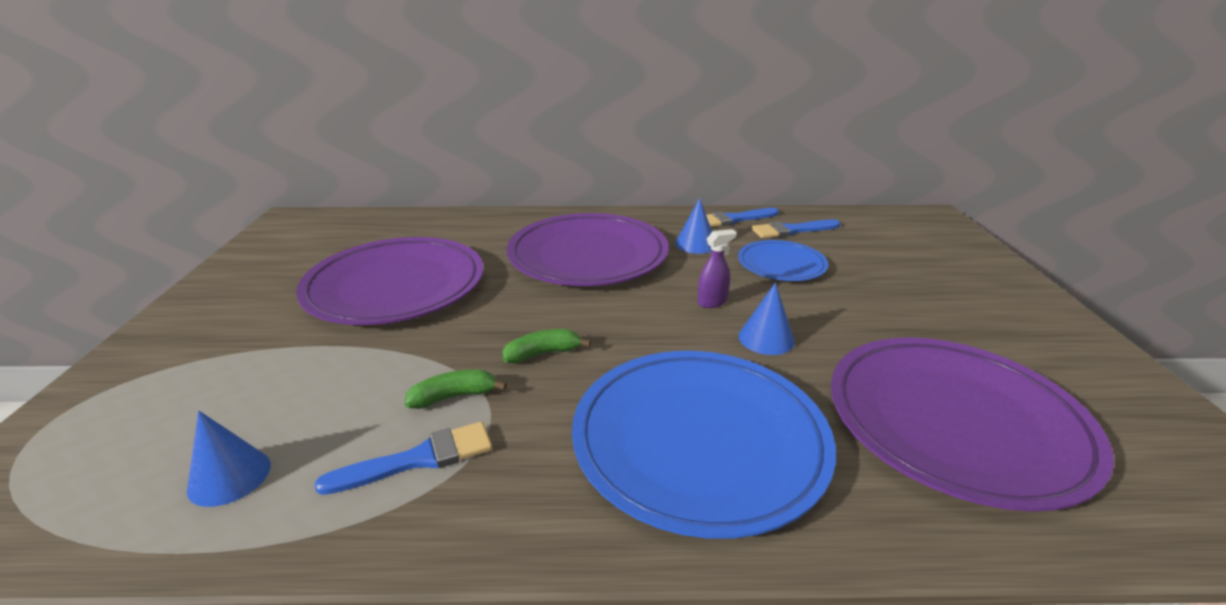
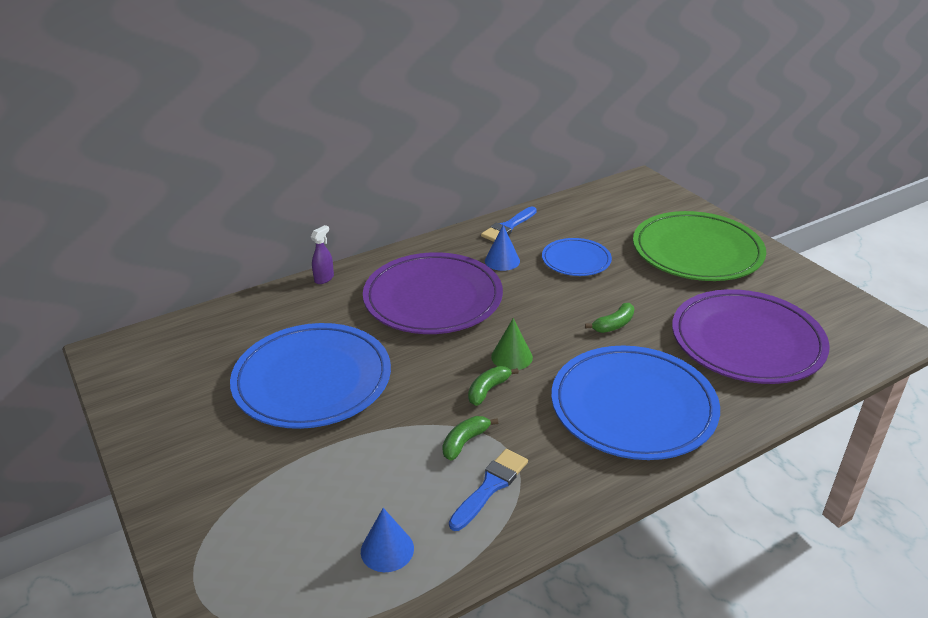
camera: 30 degrees left, 5 degrees up
purple plate [296,237,483,325] -> blue plate [230,323,391,429]
purple spray bottle [698,229,737,308] -> purple spray bottle moved to [311,225,334,284]
blue cone [739,283,795,355] -> green banana [585,303,634,333]
blue brush [752,219,840,238] -> none
none -> green cone [491,318,533,370]
none -> green plate [633,211,766,281]

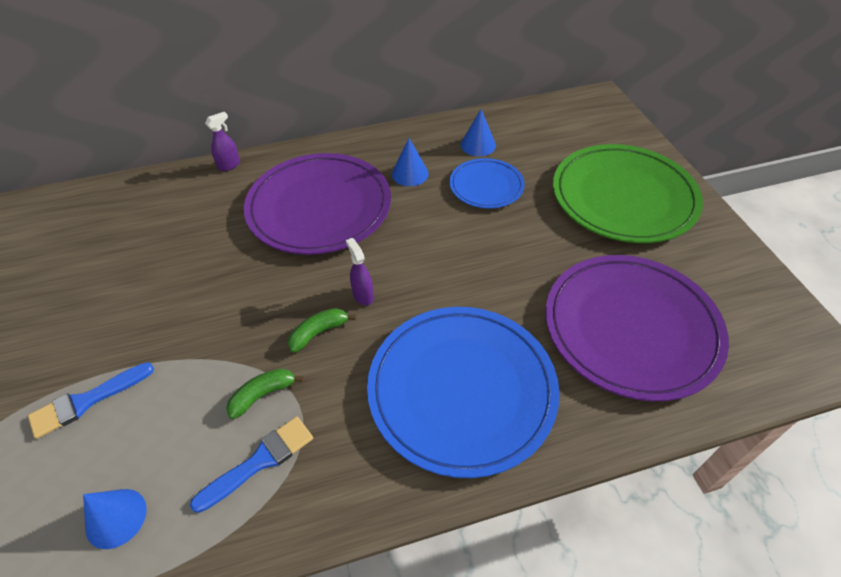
camera: 15 degrees right, 15 degrees up
blue plate [230,323,391,429] -> none
blue brush [481,207,537,242] -> blue brush moved to [28,362,154,439]
green cone [491,318,533,370] -> purple spray bottle [346,238,374,306]
green banana [585,303,634,333] -> none
none -> blue cone [461,109,496,156]

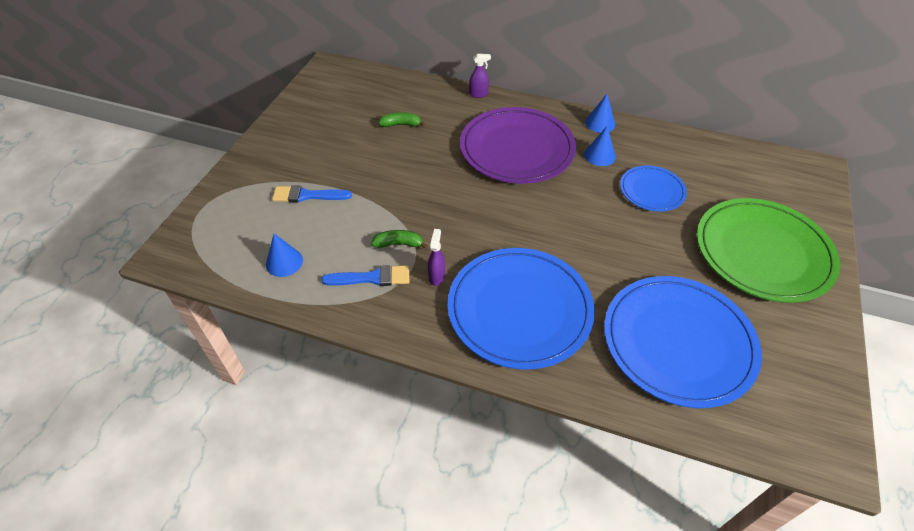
camera: 35 degrees right, 0 degrees up
green banana [288,308,356,353] -> green banana moved to [378,113,425,127]
purple spray bottle [346,238,374,306] -> purple spray bottle moved to [428,229,445,286]
blue cone [461,109,496,156] -> blue cone moved to [585,94,615,133]
purple plate [546,255,729,401] -> blue plate [604,276,762,408]

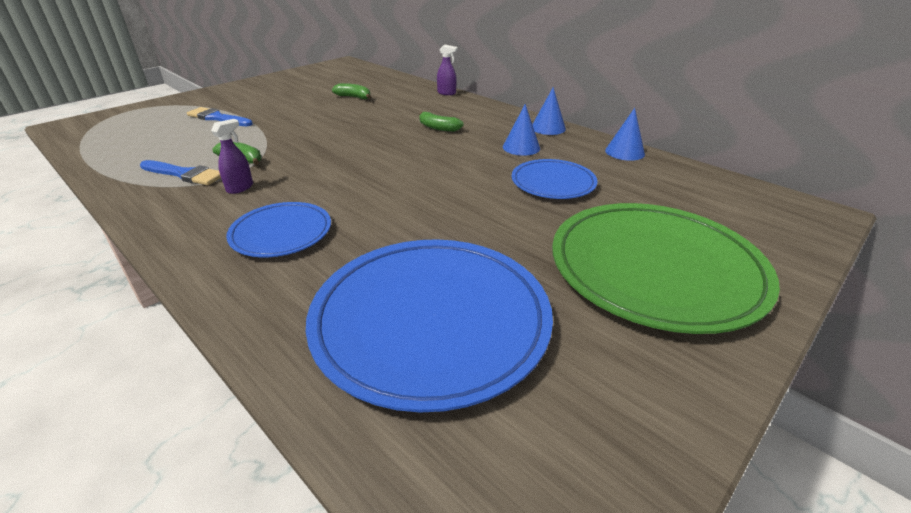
camera: 25 degrees right, 15 degrees down
blue cone [266,234,303,277] -> blue cone moved to [605,108,645,161]
blue plate [448,248,595,370] -> blue plate [226,202,331,257], size x0.53
purple plate [460,107,576,184] -> green banana [419,112,464,132]

